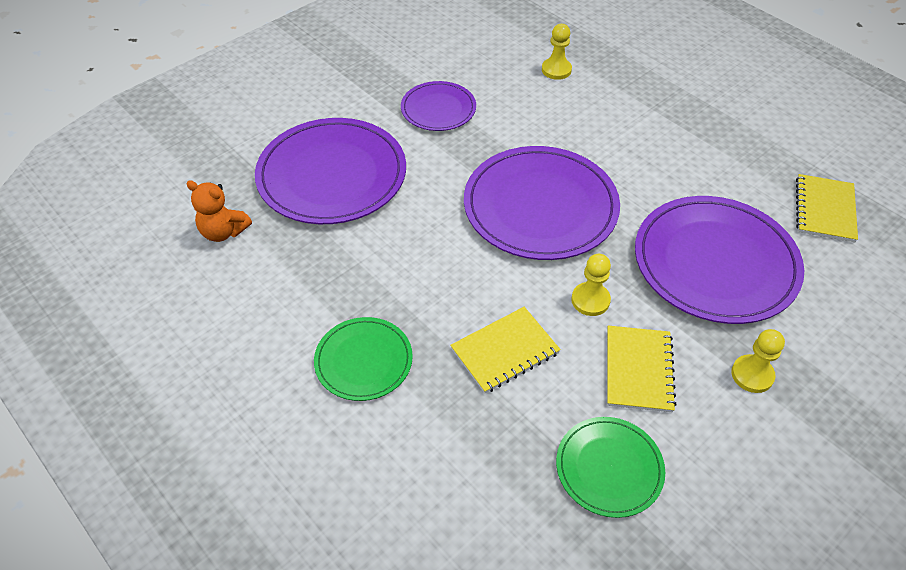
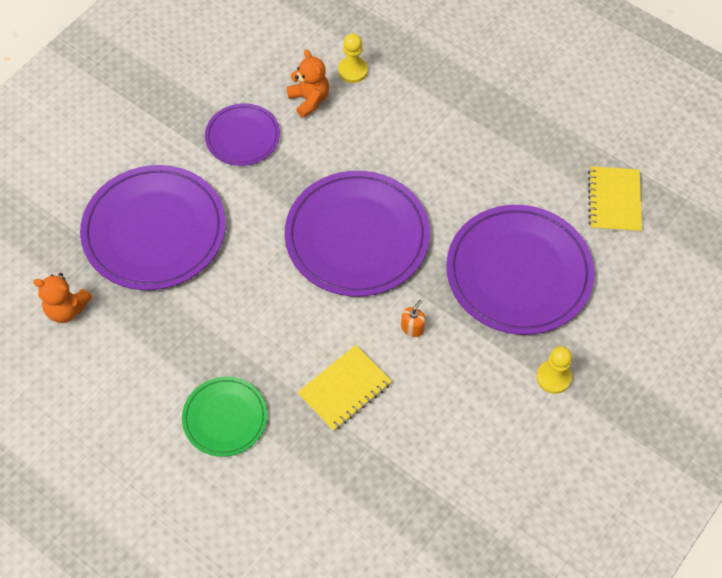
camera: 10 degrees left, 10 degrees up
green plate [556,417,665,518] -> none
yellow pawn [571,254,611,316] -> orange soap dispenser [401,300,426,337]
yellow notebook [607,326,677,412] -> none
none -> orange teddy bear [287,50,329,118]

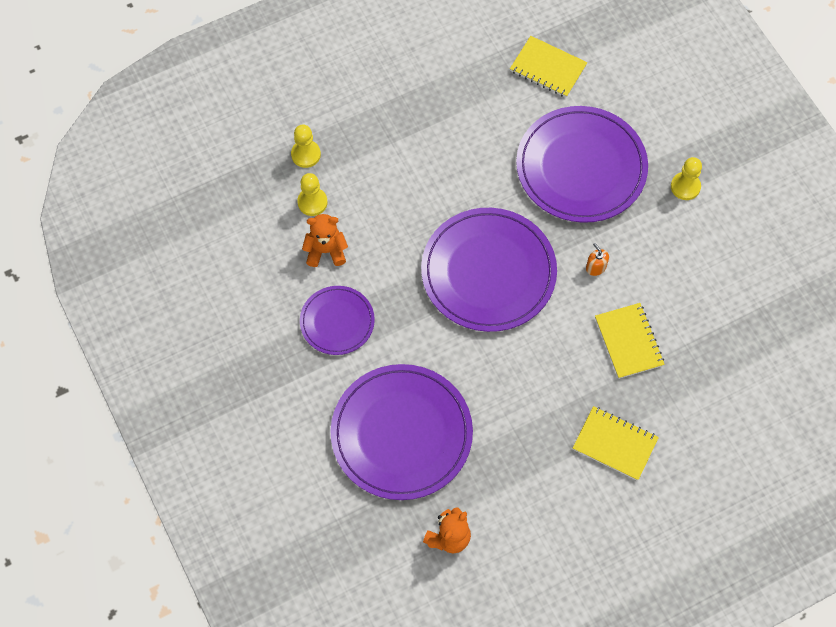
camera: 65 degrees left, 5 degrees up
green plate [182,377,267,457] -> yellow notebook [573,406,659,481]
none -> yellow pawn [291,125,321,168]

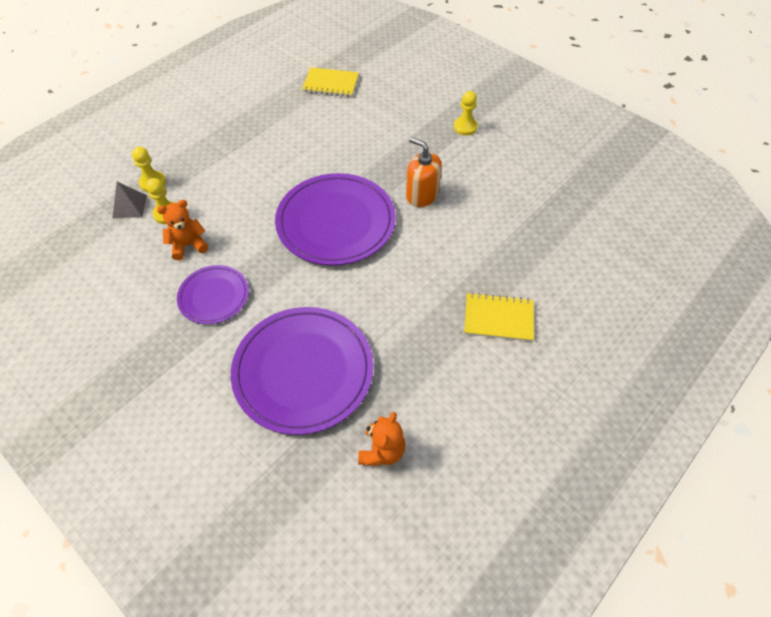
camera: 20 degrees left, 10 degrees down
purple plate [516,106,648,223] -> none
orange soap dispenser [586,243,609,276] -> orange soap dispenser [406,137,442,207], size x1.98
yellow notebook [595,303,665,379] -> none
none -> grey pyramid [112,182,147,218]

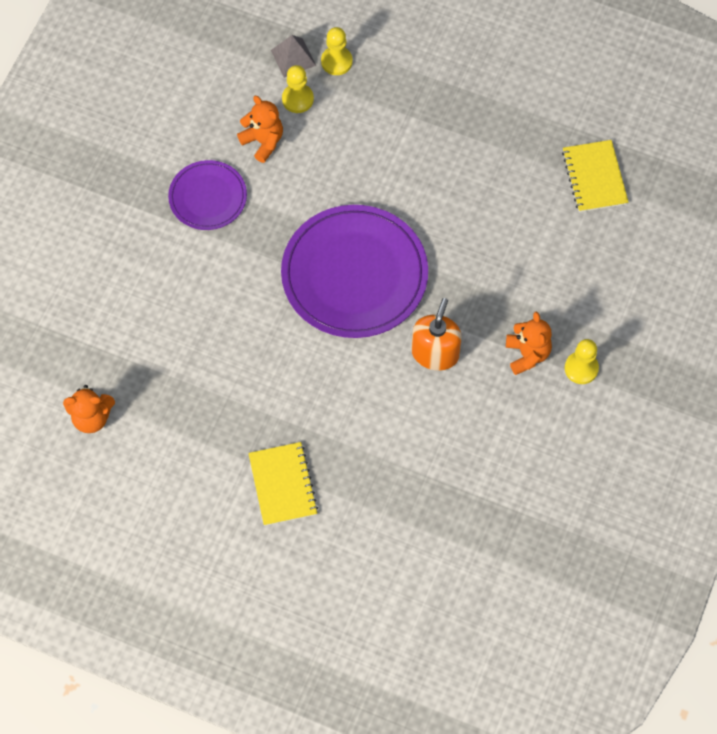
camera: 70 degrees right, 10 degrees up
purple plate [231,307,373,435] -> none
none -> orange teddy bear [506,311,552,375]

